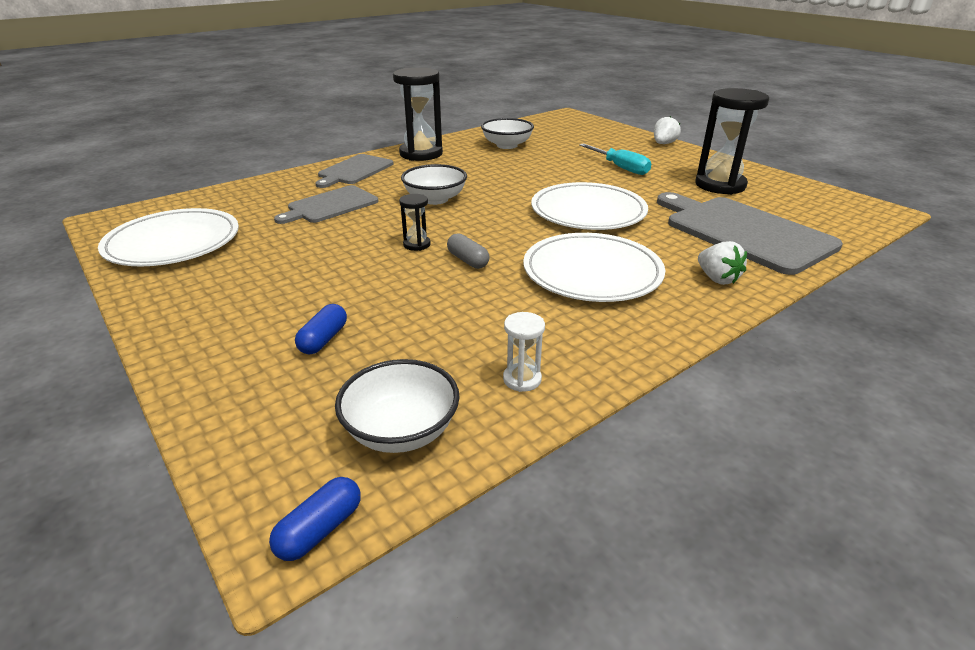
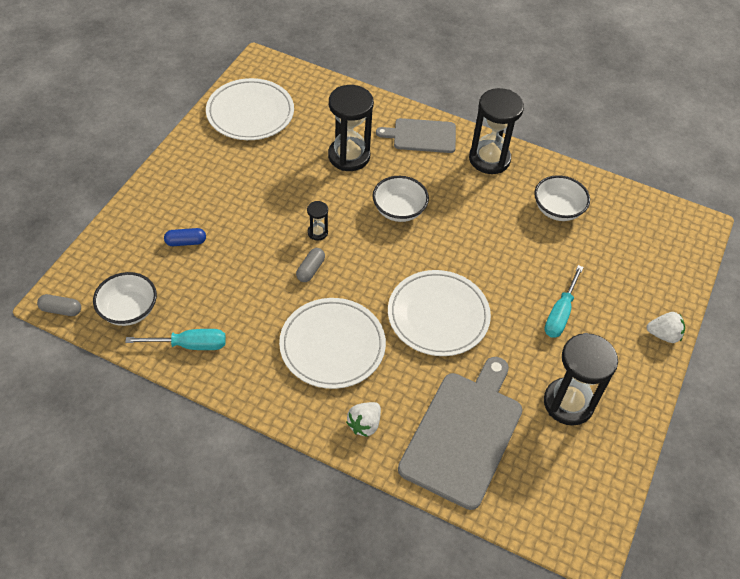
camera: 60 degrees right, 20 degrees up
blue capsule [269,477,361,561] -> grey capsule [37,294,81,316]
grey cutting board [274,185,379,224] -> black hourglass [328,85,374,171]
white hourglass [503,312,545,392] -> turquoise screwdriver [125,329,226,350]

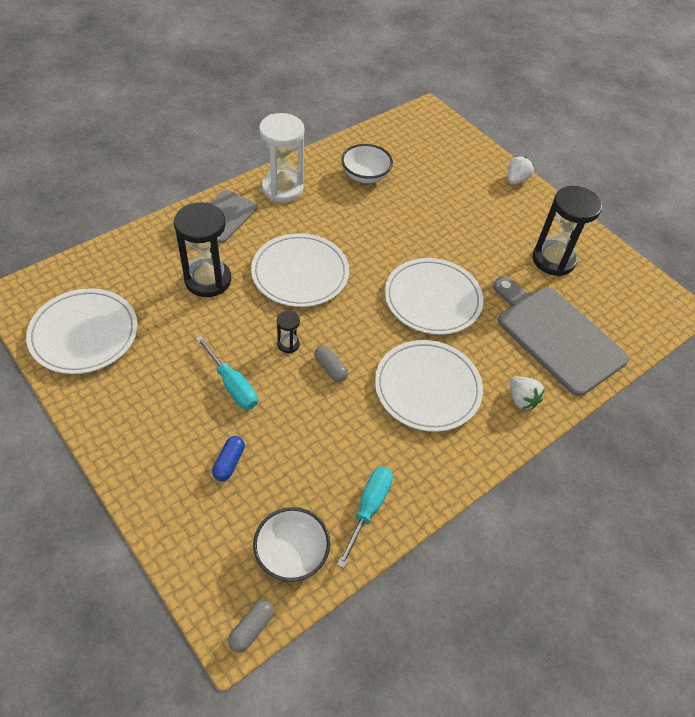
camera: 65 degrees left, 0 degrees up
white bowl [373,176,429,222] -> white plate [251,233,349,307]
black hourglass [469,88,524,174] -> white hourglass [259,113,304,203]
turquoise screwdriver [544,265,584,338] -> turquoise screwdriver moved to [196,336,258,410]

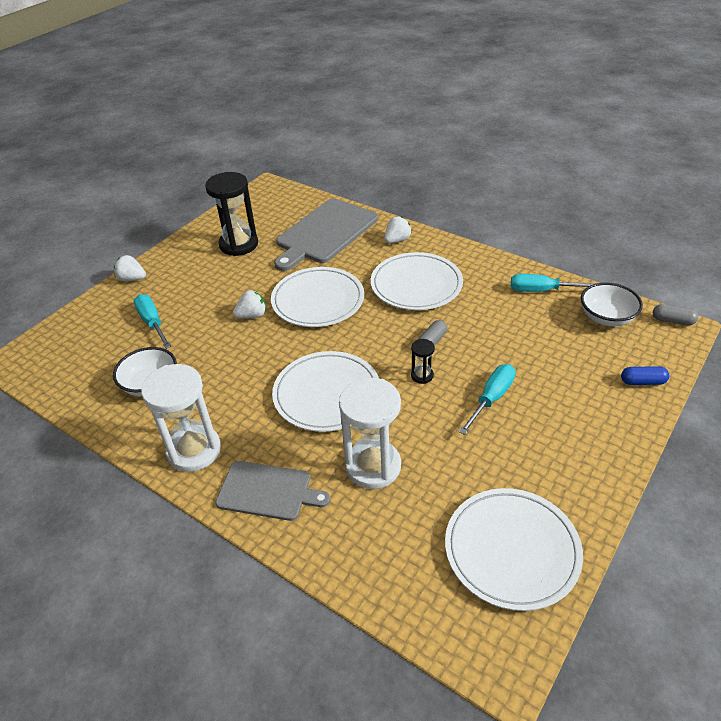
camera: 100 degrees left, 10 degrees down
black hourglass [174,202,231,297] -> white hourglass [339,378,401,489]
blue capsule [212,436,245,481] -> blue capsule moved to [621,366,669,385]
none -> turquoise screwdriver [134,294,171,349]
none -> white strawberry [233,290,266,319]

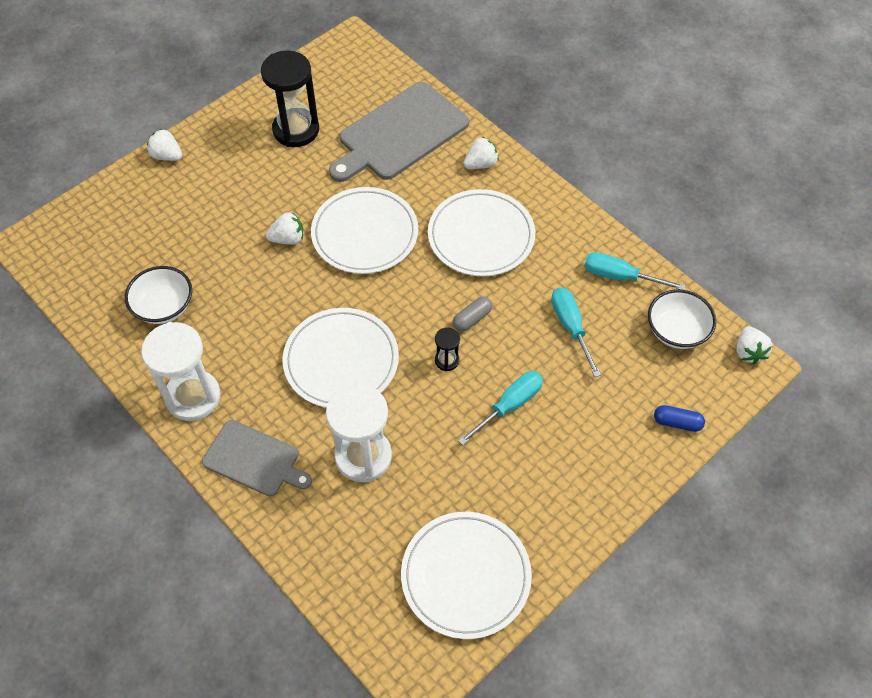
camera: 10 degrees right, 15 degrees up
turquoise screwdriver [134,294,171,349] -> turquoise screwdriver moved to [551,288,601,377]
grey capsule [653,304,698,326] -> white strawberry [737,326,773,364]

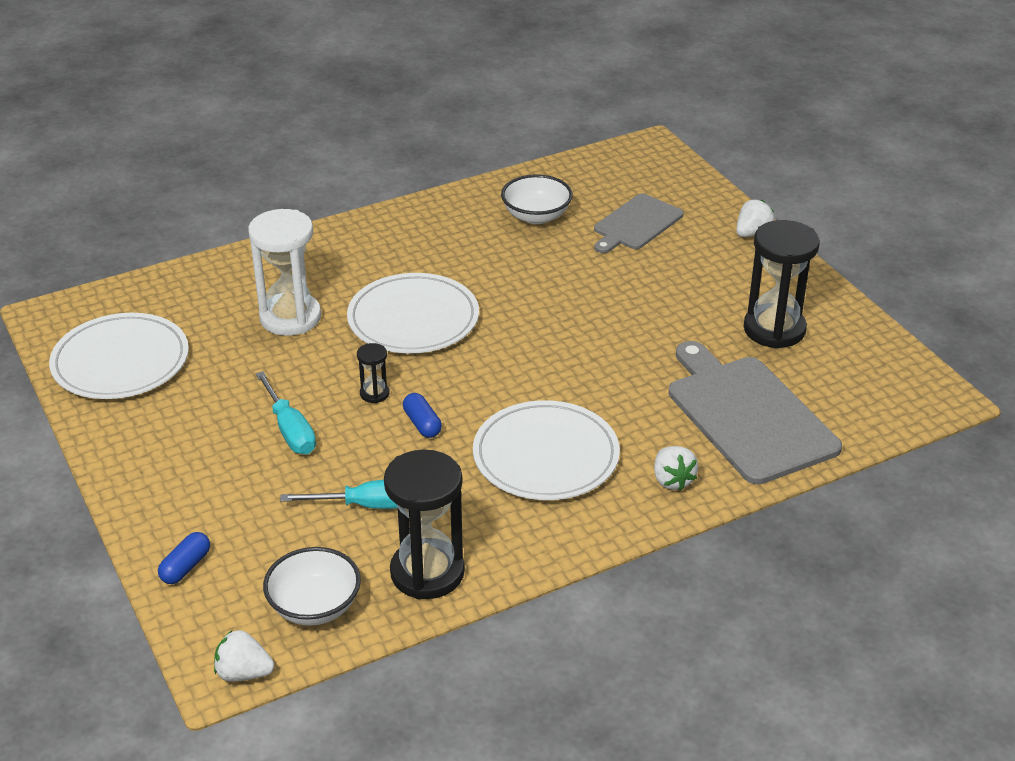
camera: 105 degrees right, 20 degrees down
white hourglass [141,322,221,421] -> none
grey cutting board [202,420,312,497] -> grey cutting board moved to [594,194,684,253]
white strawberry [266,212,303,245] -> none
white plate [311,187,418,274] -> none
grey capsule [453,297,492,332] -> blue capsule [403,393,442,438]
turquoise screwdriver [584,252,686,290] -> black hourglass [384,449,465,599]

